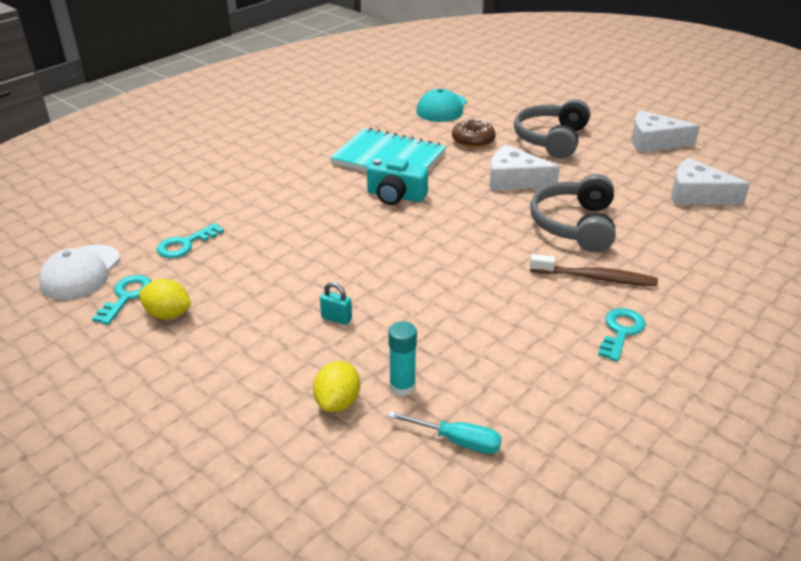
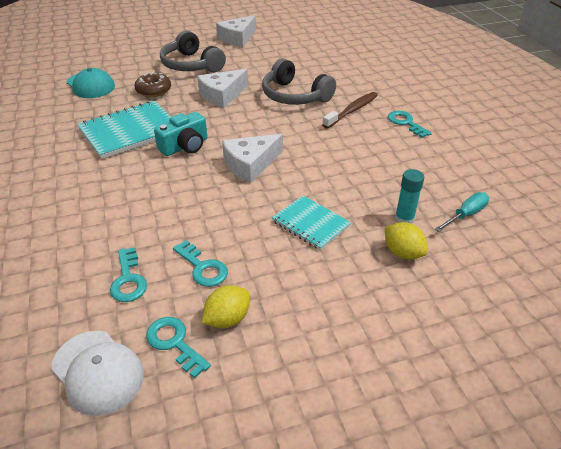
camera: 60 degrees left, 5 degrees up
turquoise padlock [320,282,352,325] -> turquoise notebook [272,196,351,250]
white cheese [671,158,750,205] -> white cheese moved to [222,134,283,183]
none -> turquoise key [173,240,228,287]

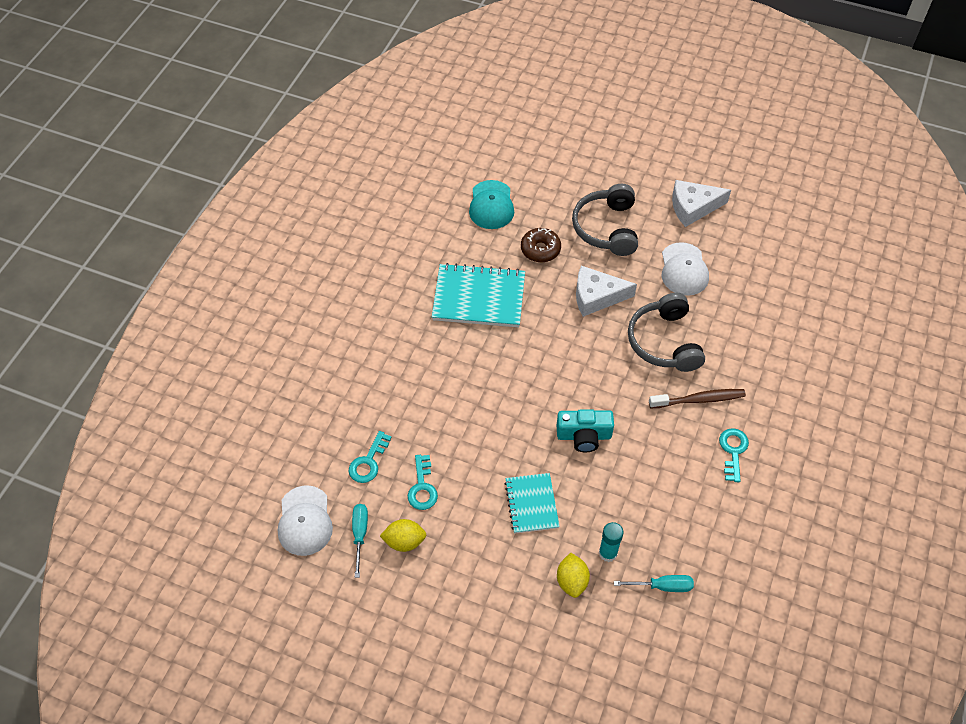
camera: 40 degrees right, 15 degrees up
turquoise key [146,317,211,378] -> turquoise screwdriver [352,504,368,578]
turquoise camera [154,112,208,156] -> turquoise camera moved to [557,409,614,453]
white cheese [222,134,283,183] -> none
none -> white cap [662,242,709,296]

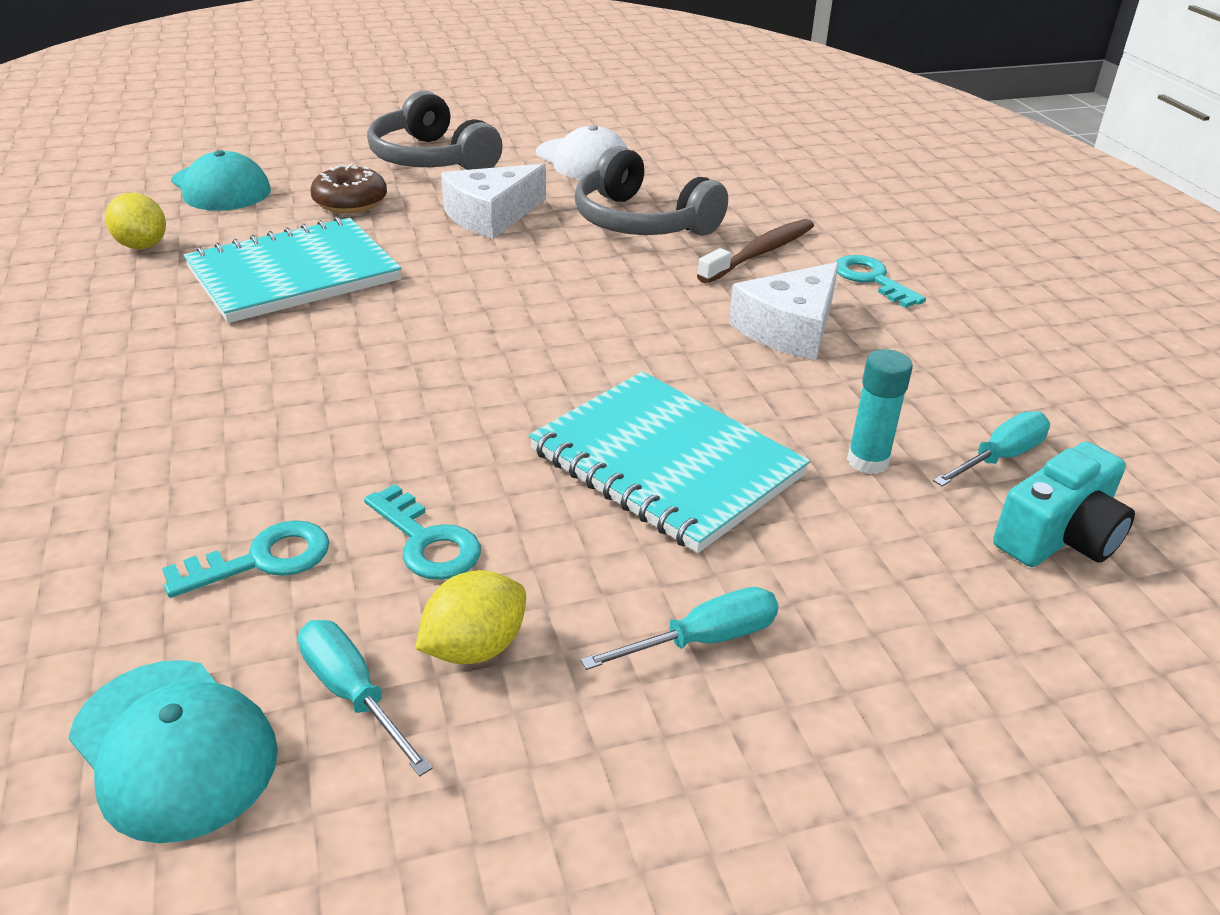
camera: 40 degrees left, 20 degrees down
white cap [278,486,333,556] -> turquoise cap [68,660,278,843]
turquoise key [349,431,392,483] -> turquoise key turned 105 degrees counterclockwise [162,520,330,598]
turquoise notebook [504,473,560,534] -> turquoise notebook [529,372,810,553], size x1.64
turquoise camera [557,409,614,453] -> turquoise camera moved to [993,442,1135,567]
yellow lemon [557,553,590,598] -> yellow lemon moved to [105,193,166,249]
white cheese [672,180,731,227] -> white cheese moved to [729,262,839,361]
none -> turquoise screwdriver [581,587,779,670]

